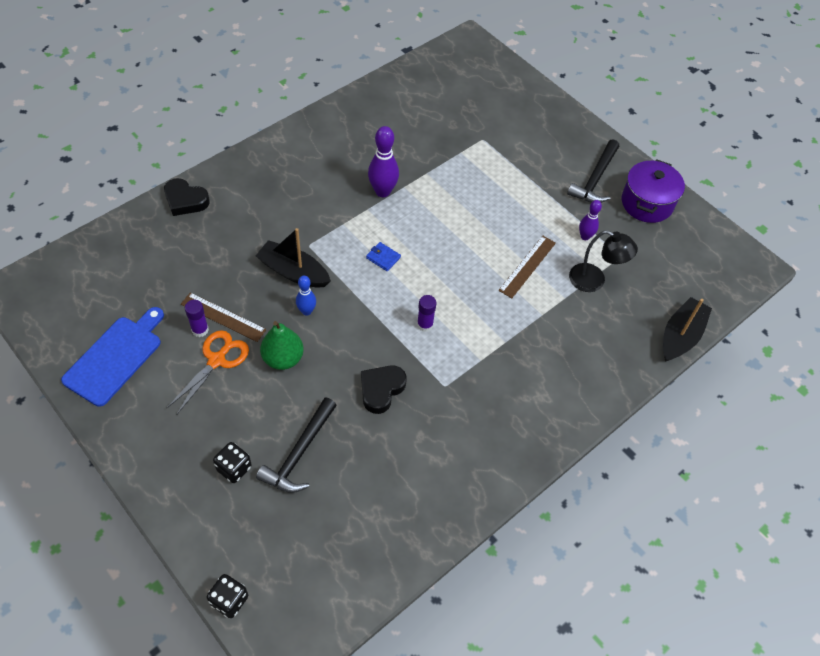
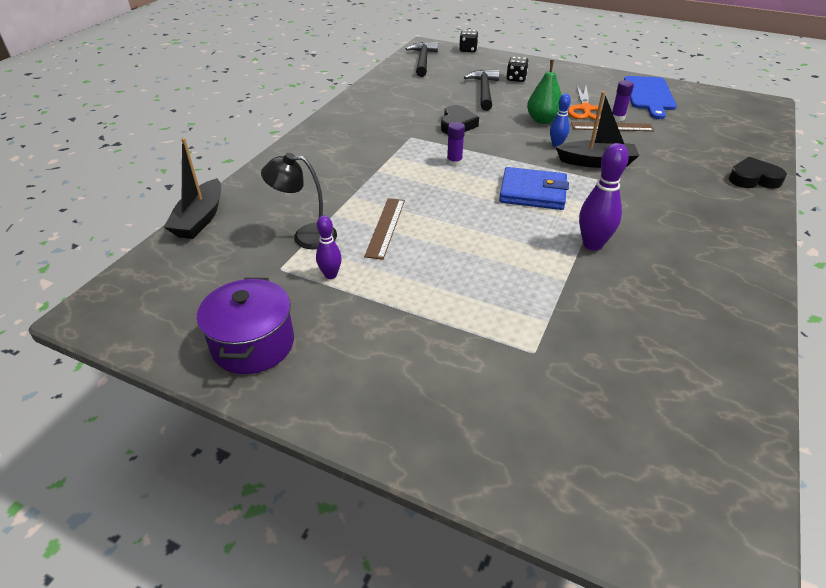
camera: 160 degrees right, 15 degrees down
blue wallet [366,242,401,271] -> blue wallet [499,167,569,210], size x2.13
black hammer [567,139,619,203] -> black hammer moved to [406,42,438,77]

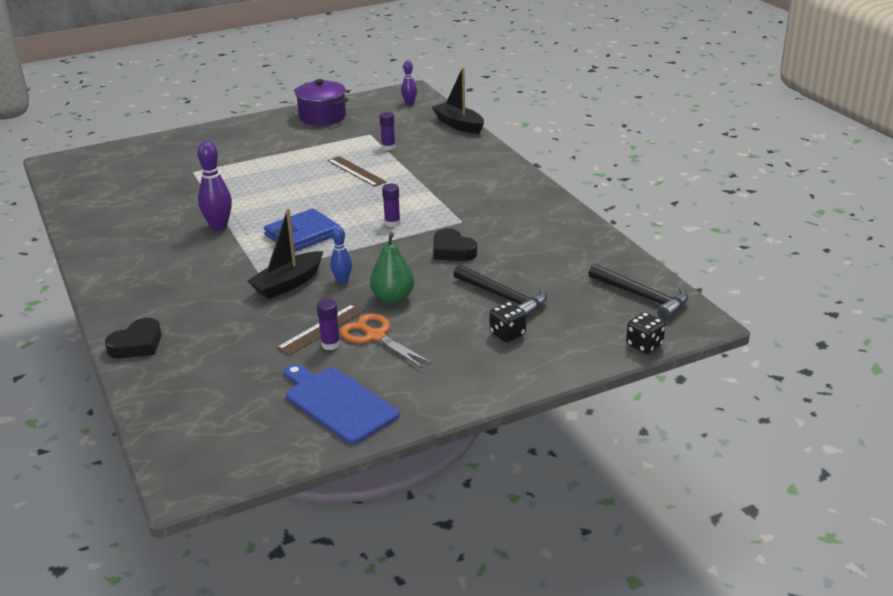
camera: 130 degrees right, 10 degrees down
black lamp [261,153,337,250] -> purple glue stick [379,112,395,151]
purple bowling pin [316,216,342,279] -> purple bowling pin moved to [401,60,417,105]

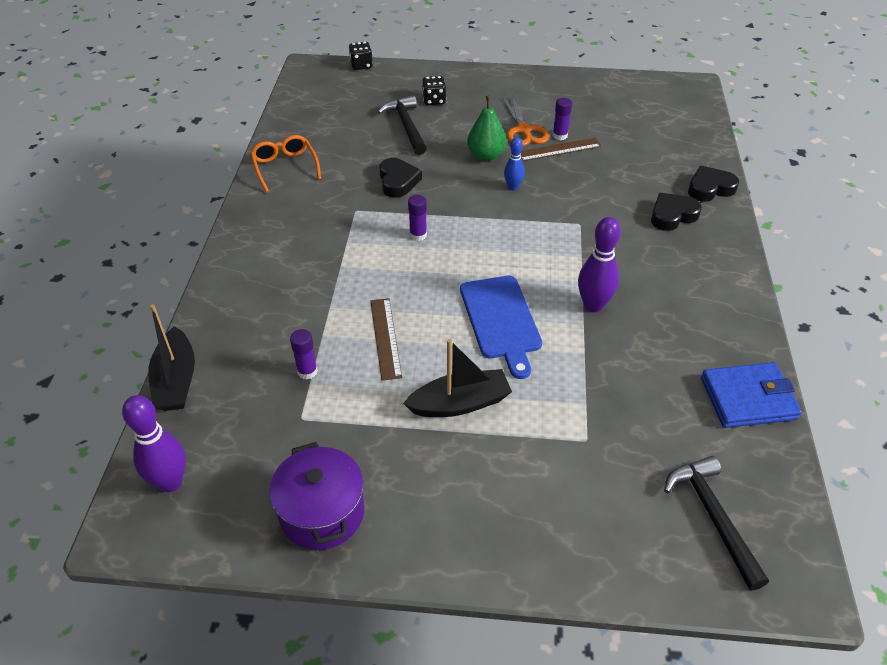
camera: 150 degrees left, 15 degrees up
black boat [248,208,323,299] -> black boat moved to [403,339,512,417]
blue wallet [264,208,340,252] -> blue wallet moved to [701,362,802,428]
blue cutting board [284,364,399,444] -> blue cutting board moved to [460,276,542,379]
purple bowling pin [401,60,417,105] -> purple bowling pin [122,395,186,492], size x1.66
black hammer [588,264,688,320] -> black hammer moved to [664,456,769,590]
none -> orange glasses [250,135,321,192]
none -> black heart [651,193,702,231]

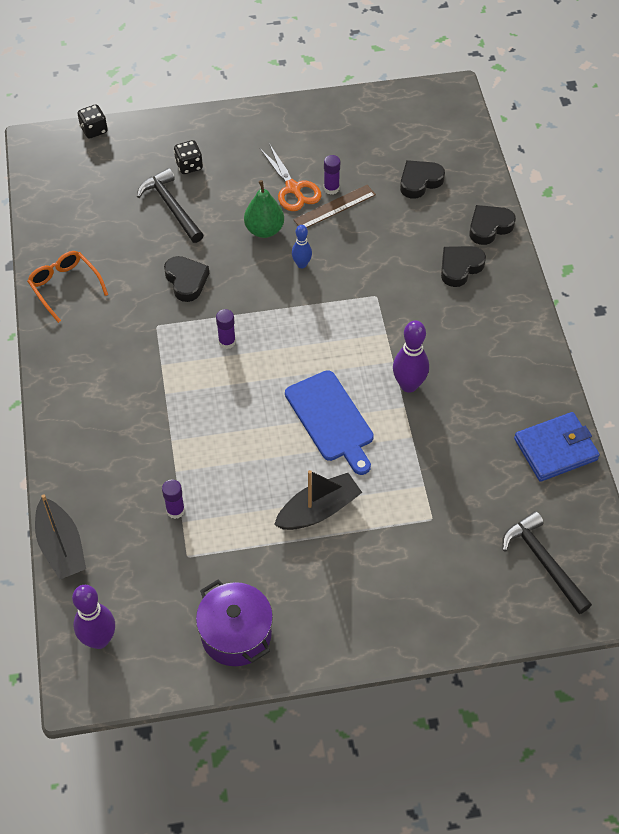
camera: 15 degrees left, 10 degrees up
brown ruler [370,298,402,381] -> none
none -> black heart [400,160,445,199]

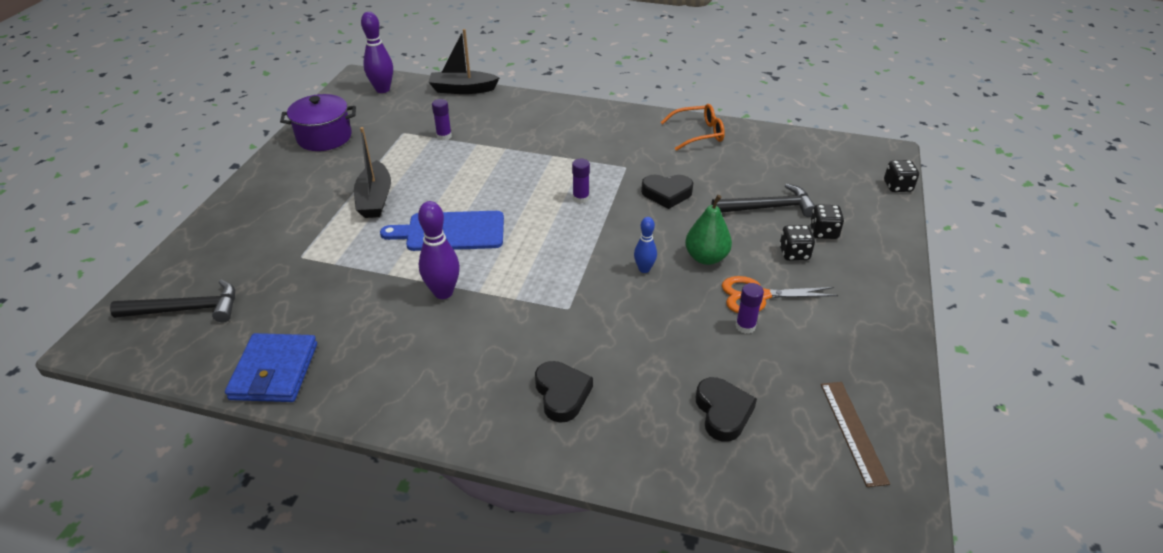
camera: 115 degrees right, 15 degrees down
brown ruler [293,185,376,228] -> brown ruler moved to [821,382,890,487]
black heart [469,205,516,245] -> none
none -> black dice [779,225,815,261]

